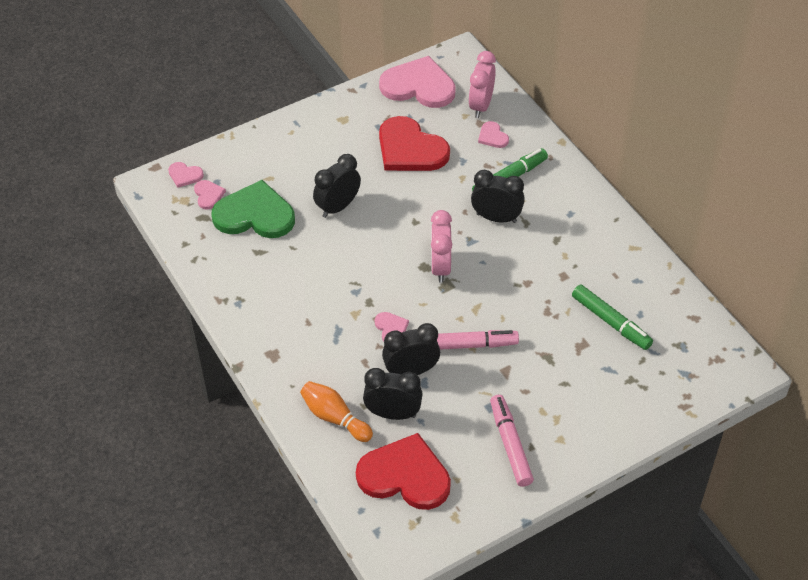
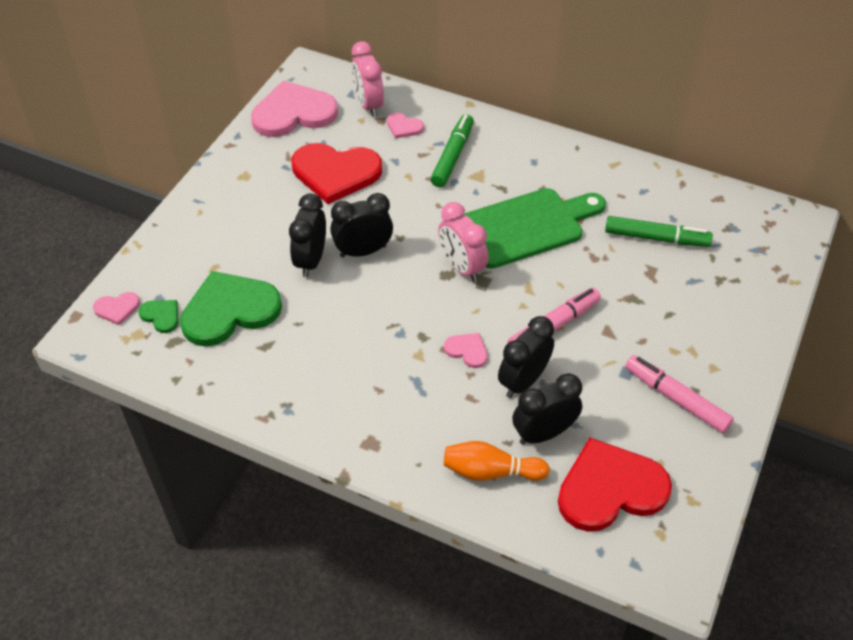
camera: 35 degrees left, 0 degrees up
pink heart [194,180,226,210] -> green heart [138,300,179,333]
black clock [471,170,525,223] -> black clock moved to [331,193,393,258]
none -> green cutting board [464,188,606,269]

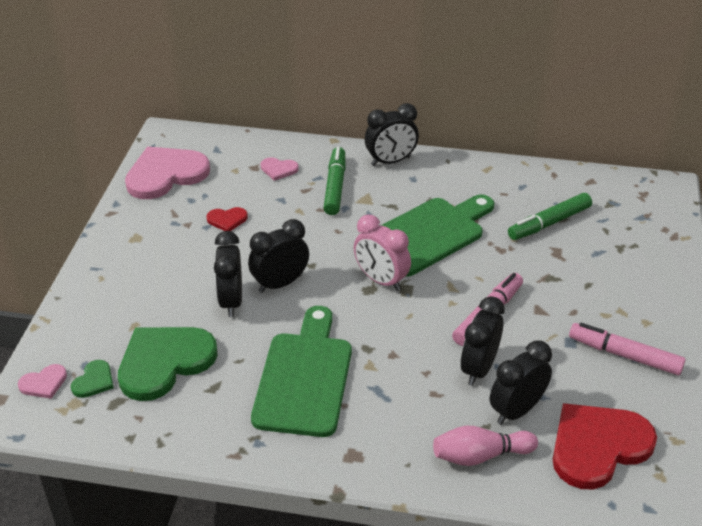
camera: 15 degrees left, 10 degrees down
green heart [138,300,179,333] -> green heart turned 90 degrees clockwise [71,360,114,398]
red heart [292,143,382,204] -> red heart [206,207,248,231], size x0.45
pink clock [352,42,384,117] -> none
pink heart [444,333,488,368] -> none
orange bowling pin [444,441,550,481] -> pink bowling pin [433,426,538,466]
green marker [605,216,713,247] -> green marker turned 150 degrees clockwise [508,193,592,240]
none -> green cutting board [251,306,352,437]
none -> black clock [365,103,419,166]

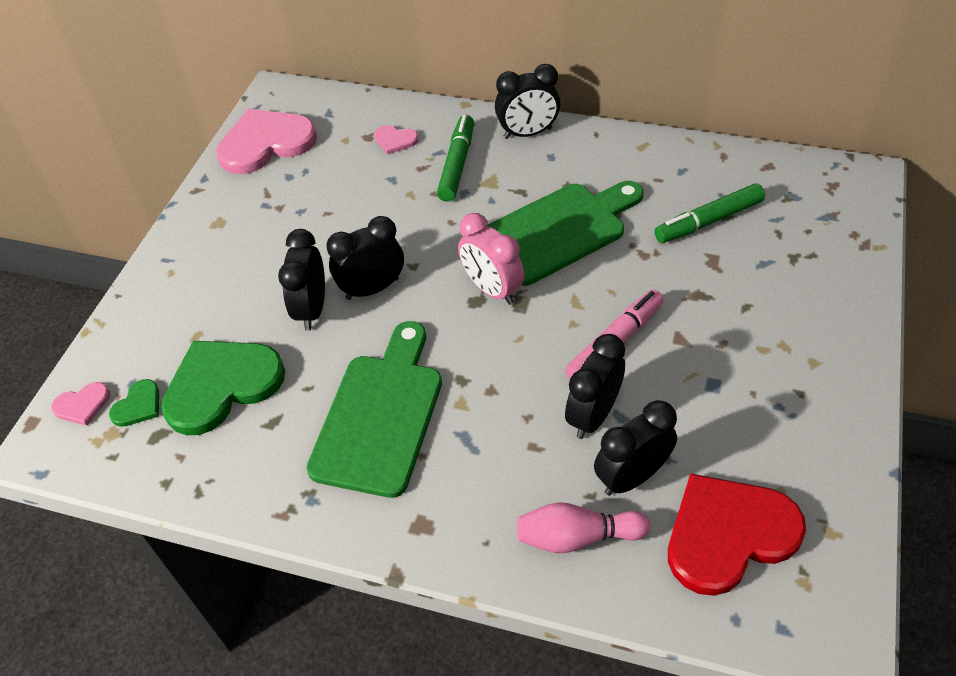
camera: 10 degrees right, 10 degrees up
red heart [206,207,248,231] -> none
pink marker [569,323,686,376] -> none

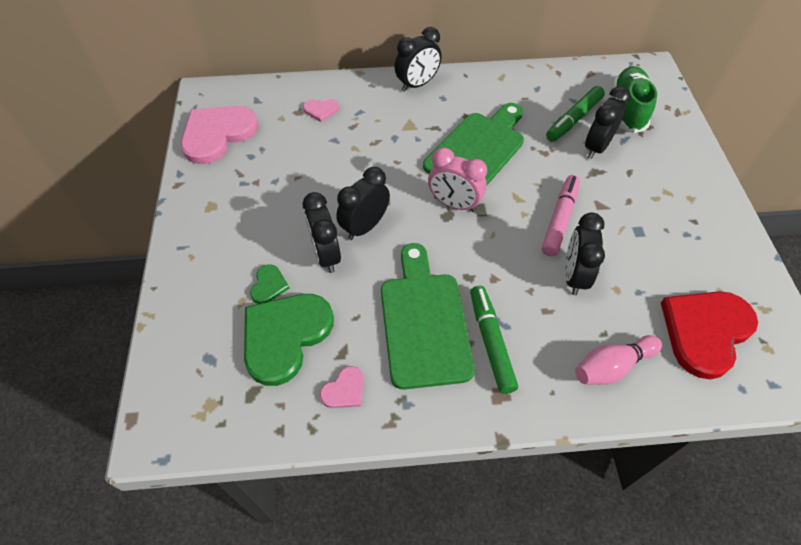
camera: 25 degrees left, 5 degrees up
pink heart [51,382,110,426] -> pink heart moved to [320,366,364,408]
green heart [109,379,159,427] -> green heart moved to [250,264,289,304]
green marker [437,115,474,202] -> green marker moved to [470,286,518,394]
black clock [594,400,677,496] -> black clock moved to [585,86,631,159]
none -> green shoe [613,66,657,134]

